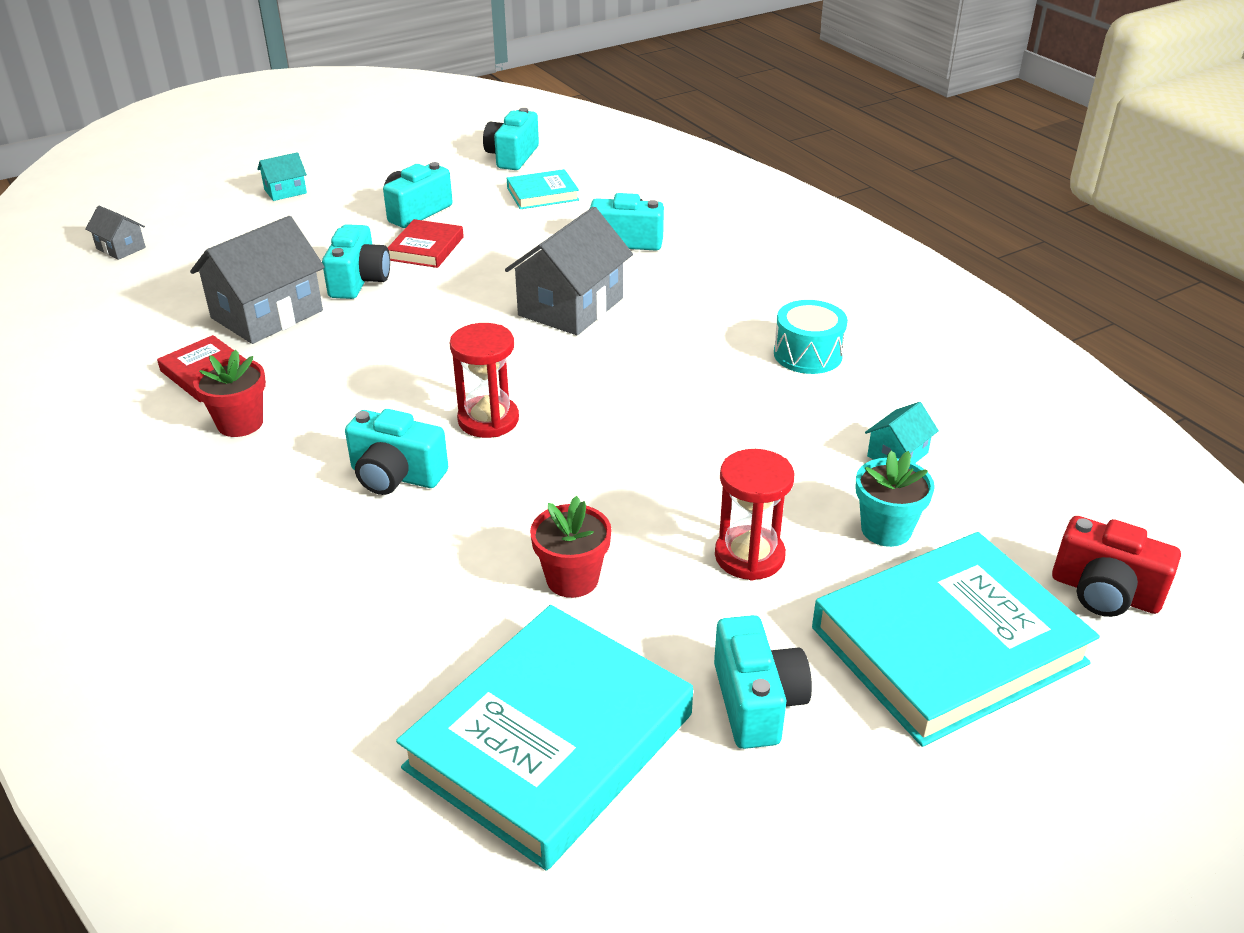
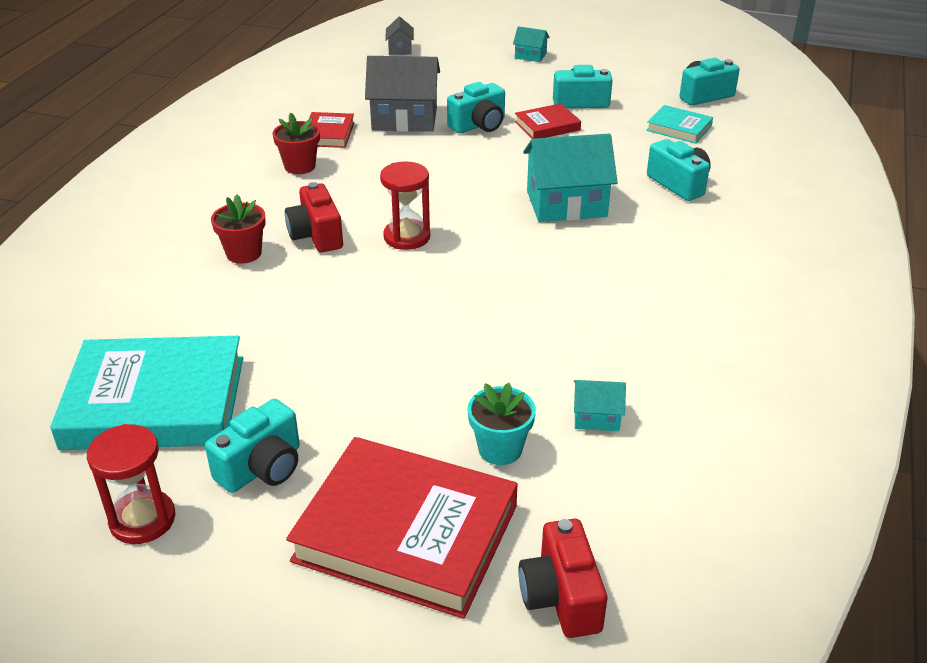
camera: 50 degrees right, 0 degrees up
turquoise camera [345,409,448,495] -> red camera [285,182,343,252]
grey house [505,207,633,335] -> turquoise house [523,133,618,222]
red flower pot [530,496,612,598] -> red flower pot moved to [211,195,266,264]
red hourglass [715,449,795,580] -> red hourglass moved to [87,424,176,544]
turquoise drum [774,300,848,374] -> none
turquoise book [812,532,1100,747] -> red book [286,437,518,619]

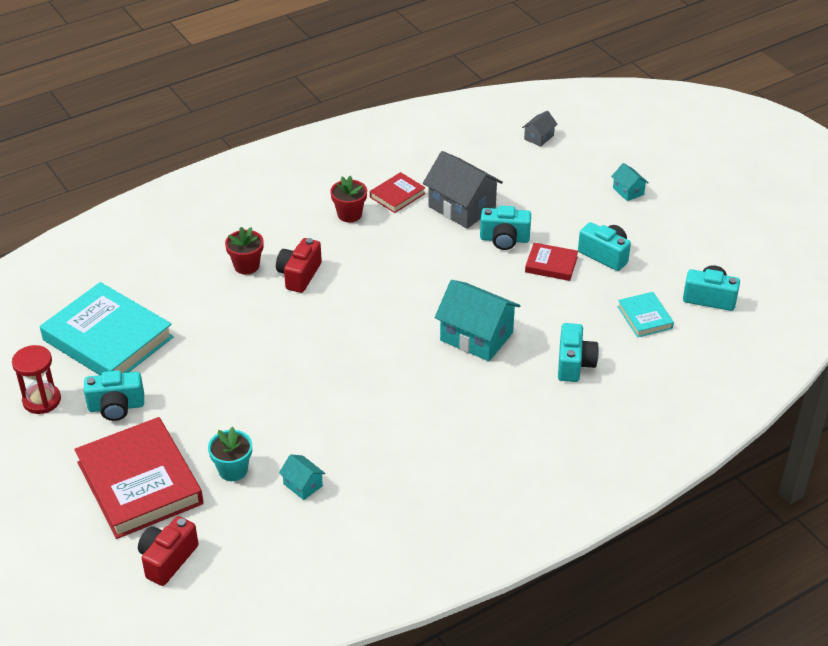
camera: 40 degrees right, 5 degrees up
red hourglass [380,162,430,250] -> none

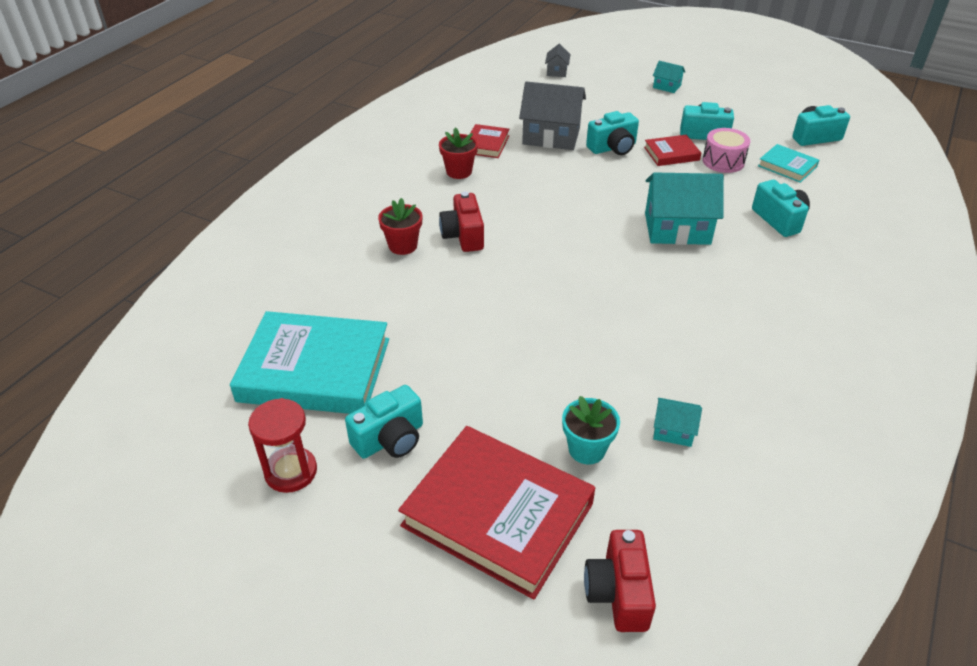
camera: 30 degrees left, 0 degrees up
none -> pink drum [702,128,750,173]

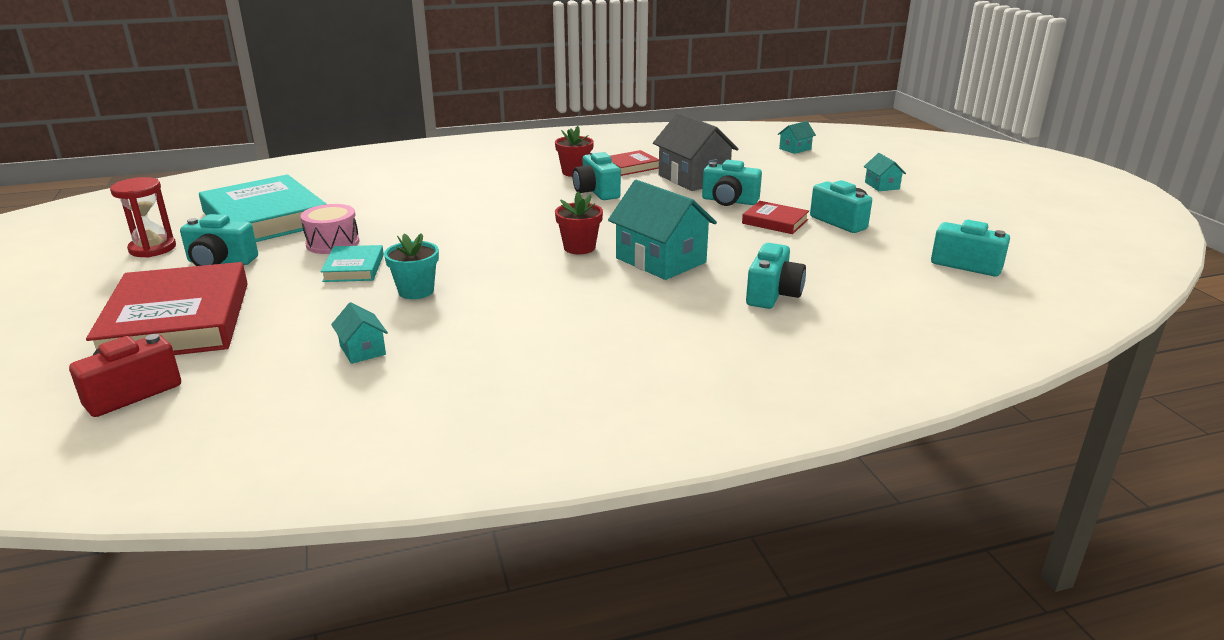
camera: 45 degrees right, 15 degrees down
red flower pot [378,198,423,255] -> red flower pot moved to [555,192,603,254]
red camera [439,192,484,252] -> none
grey house [545,44,570,77] -> turquoise house [778,121,816,154]
turquoise flower pot [562,396,620,464] -> turquoise flower pot moved to [384,233,439,299]
pink drum [702,128,750,173] -> pink drum moved to [300,204,359,254]
turquoise book [758,144,819,183] -> turquoise book moved to [320,245,384,282]
none -> turquoise camera [572,151,621,200]

